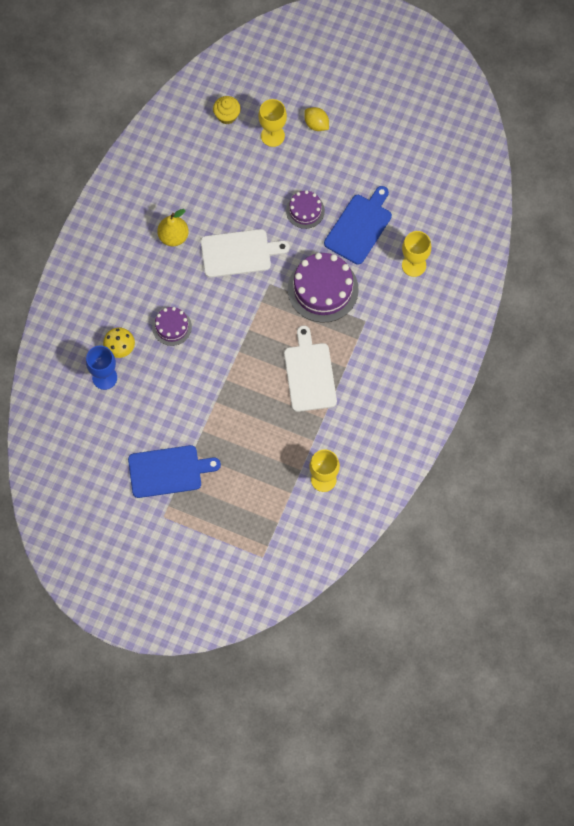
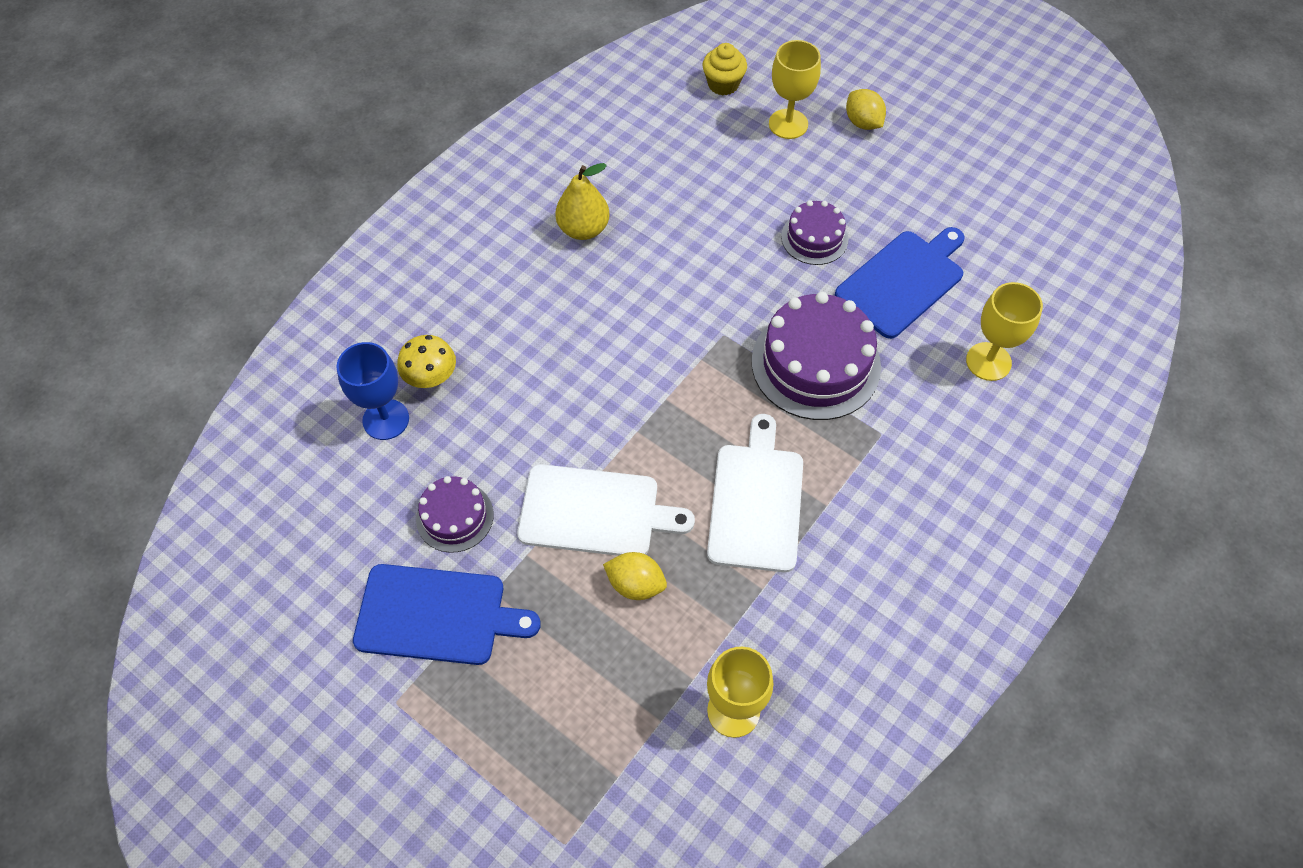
camera: 15 degrees right, 10 degrees down
purple cake [152,307,192,346] -> purple cake moved to [416,476,494,553]
white cutting board [201,229,289,277] -> white cutting board moved to [517,464,695,556]
none -> yellow lemon [603,552,667,600]

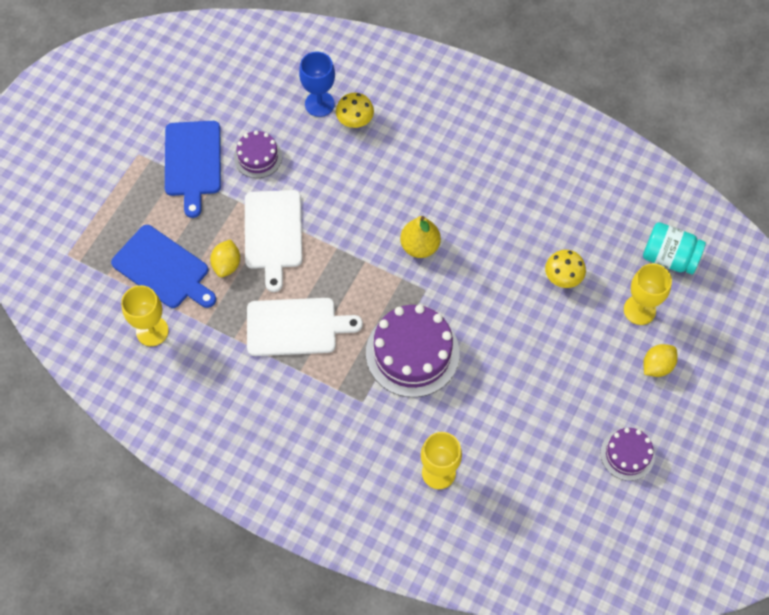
camera: 80 degrees right, 5 degrees up
yellow pear [555,163,610,240] -> yellow pear moved to [400,216,441,258]
yellow cupcake [702,43,747,95] -> turquoise jar [643,222,706,274]
purple cake [781,200,848,265] -> purple cake moved to [601,428,655,481]
blue cutting board [835,227,965,339] -> blue cutting board moved to [111,225,216,308]
none -> yellow mushroom [545,250,586,288]

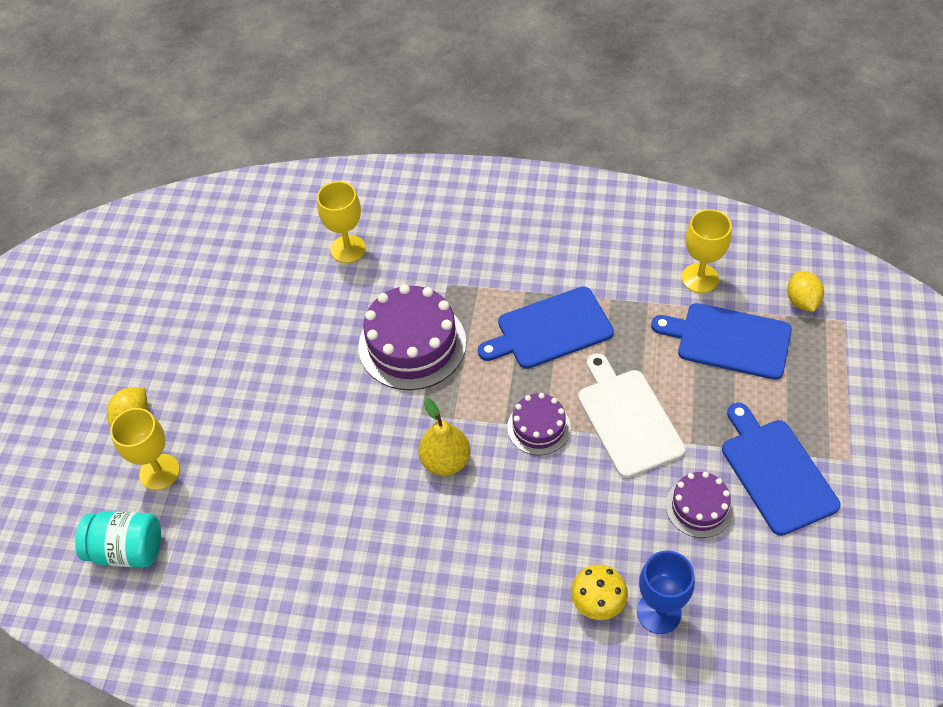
camera: 165 degrees right, 10 degrees down
yellow lemon [210,239,240,277] -> yellow lemon moved to [787,271,824,312]
white cutting board [247,298,363,356] -> blue cutting board [478,287,614,369]
yellow mushroom [545,250,586,288] -> none
purple cake [601,428,655,481] -> purple cake moved to [507,393,571,455]

